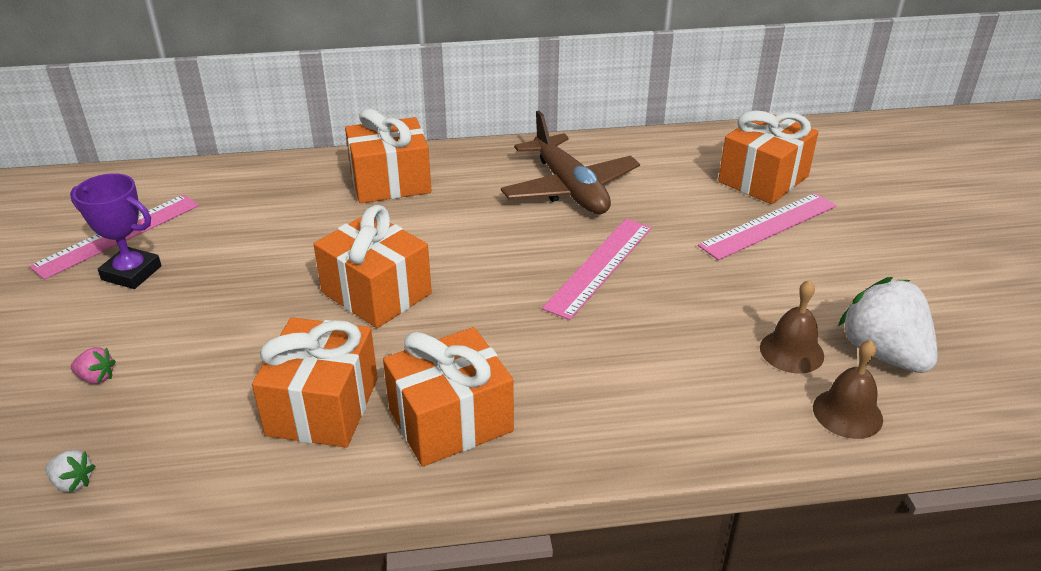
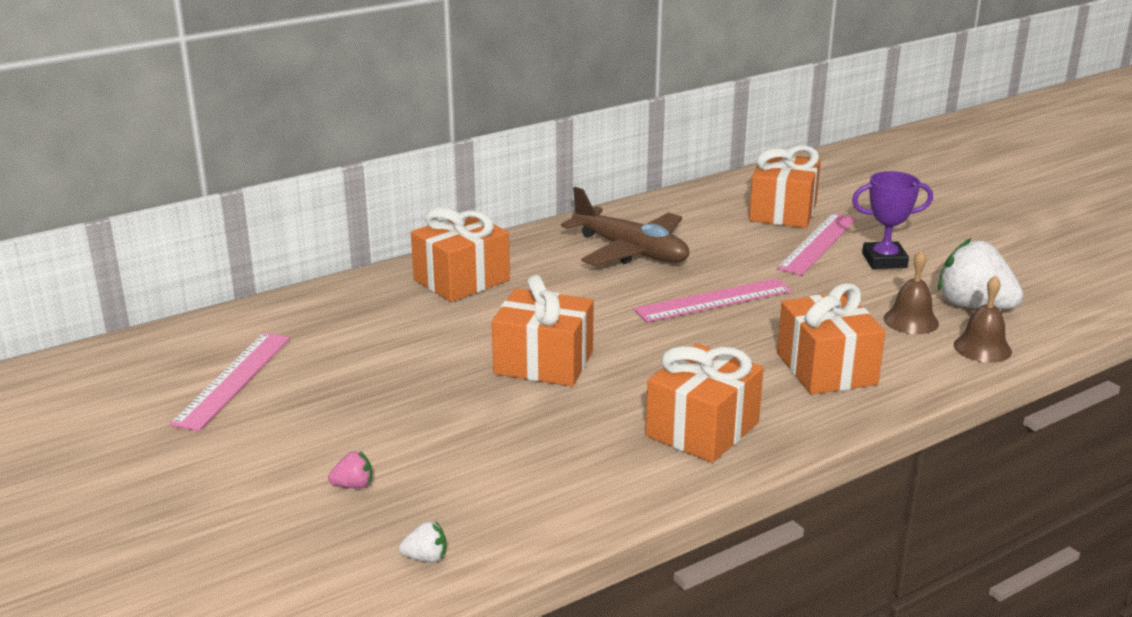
camera: 25 degrees left, 10 degrees down
purple trophy [70,173,162,289] -> purple trophy moved to [852,171,933,269]
orange gift [252,317,378,448] -> orange gift moved to [777,283,885,394]
pink ruler [542,219,652,320] -> pink ruler turned 60 degrees clockwise [634,278,792,322]

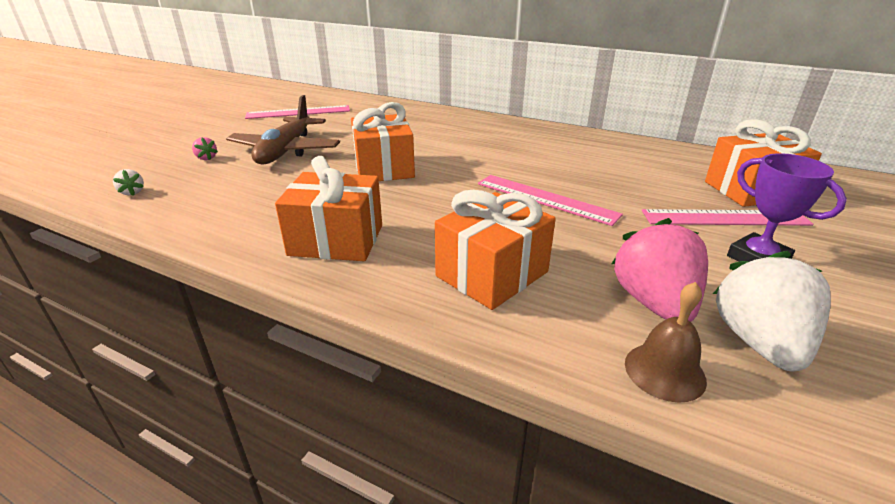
camera: 60 degrees right, 5 degrees up
orange gift [411,207,510,302] -> none
brown plane [561,187,689,266] -> brown plane moved to [226,95,340,165]
brown bell [884,250,939,334] -> pink strawberry [612,218,708,322]

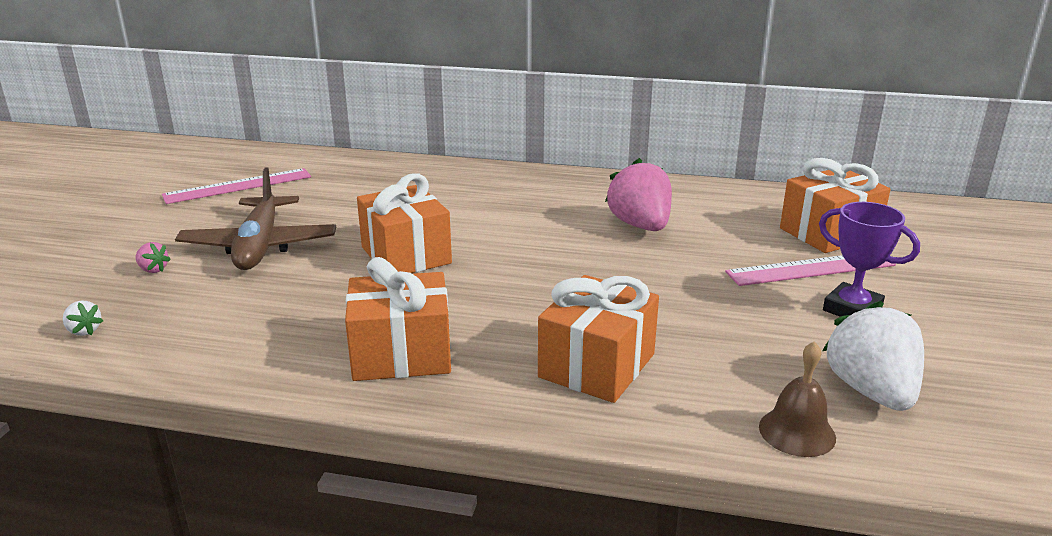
camera: 15 degrees left, 5 degrees down
pink ruler [478,175,623,226] -> none
pink strawberry [612,218,708,322] -> pink strawberry moved to [605,158,672,231]

